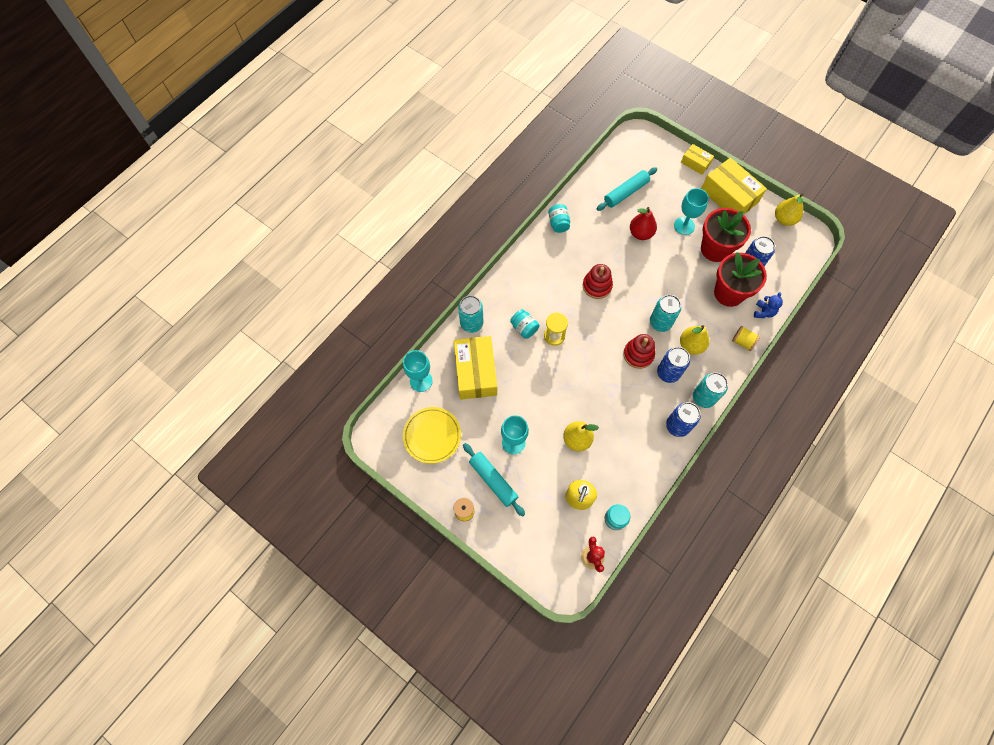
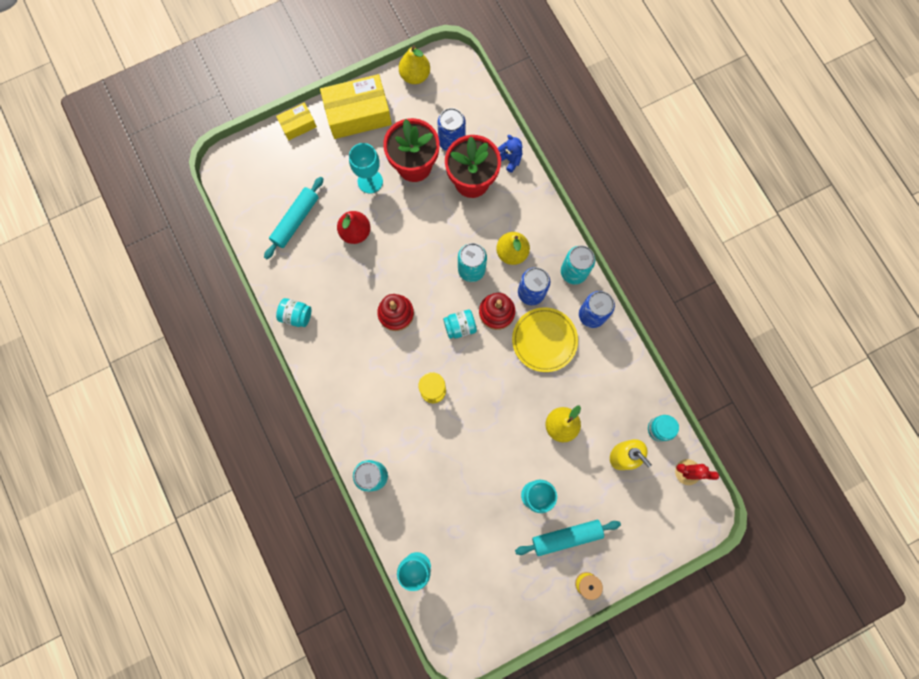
camera: 65 degrees left, 10 degrees up
yellow plate [403,407,461,464] -> yellow plate moved to [512,307,578,372]
yellow box [454,336,497,400] -> none
turquoise jar [510,309,540,339] -> turquoise jar moved to [443,309,477,339]
turquoise rolling pin [597,167,657,211] -> turquoise rolling pin turned 45 degrees clockwise [264,177,323,259]
yellow spool [732,326,760,351] -> none

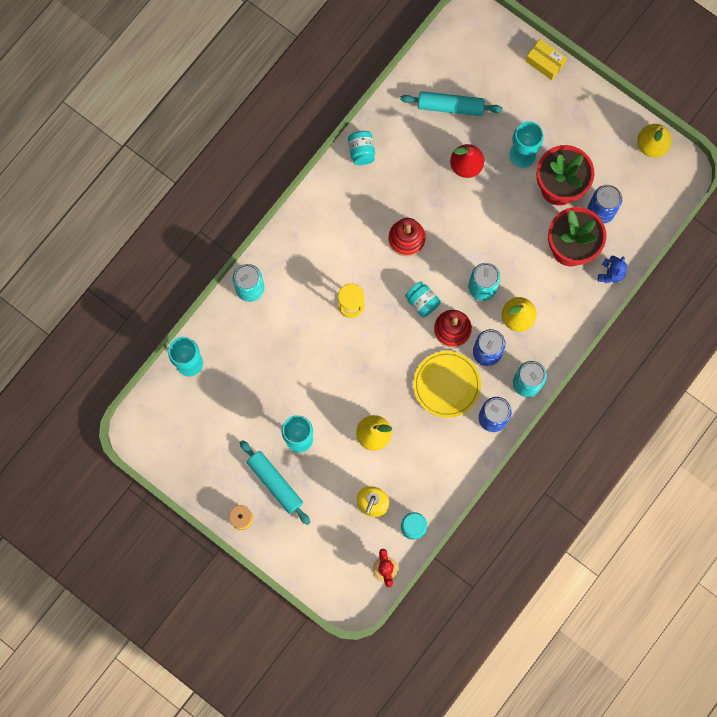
camera: 65 degrees right, 0 degrees up
yellow box [320,74,392,139] -> none

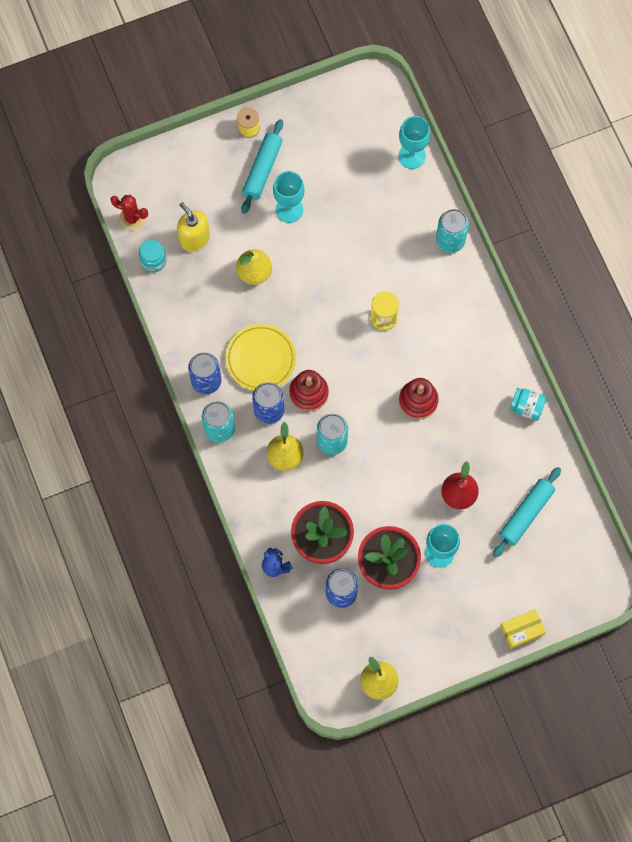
camera: 120 degrees right, 5 degrees down
turquoise rolling pin [240,440,310,525] -> turquoise rolling pin turned 60 degrees counterclockwise [241,119,283,214]
turquoise jar [405,281,441,318] -> none

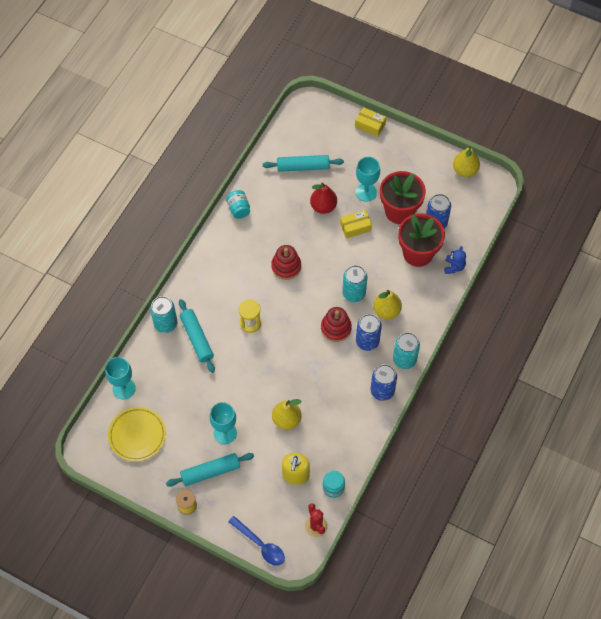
camera: 130 degrees left, 10 degrees down
yellow plate [226,324,296,391] -> yellow plate moved to [108,407,166,462]
none -> turquoise rolling pin [179,299,215,373]
none -> blue spoon [228,516,285,566]
none -> yellow box [340,210,372,238]

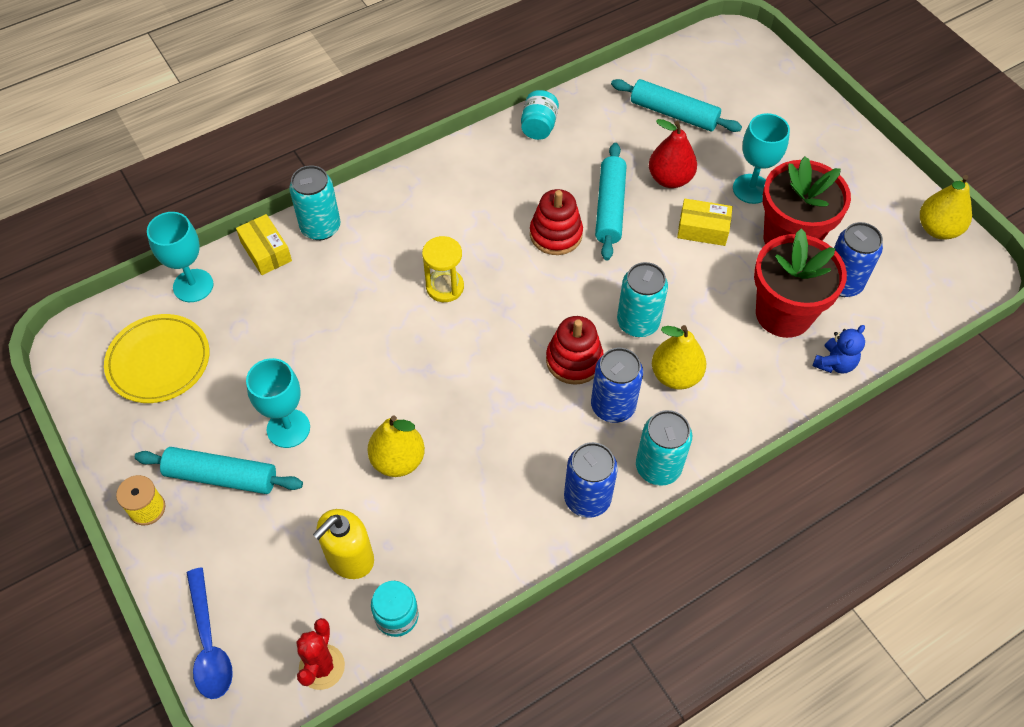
camera: 30 degrees right, 5 degrees down
turquoise rolling pin [179,299,215,373] -> turquoise rolling pin moved to [595,143,627,261]
yellow box [355,107,386,137] -> yellow box moved to [236,214,292,275]

